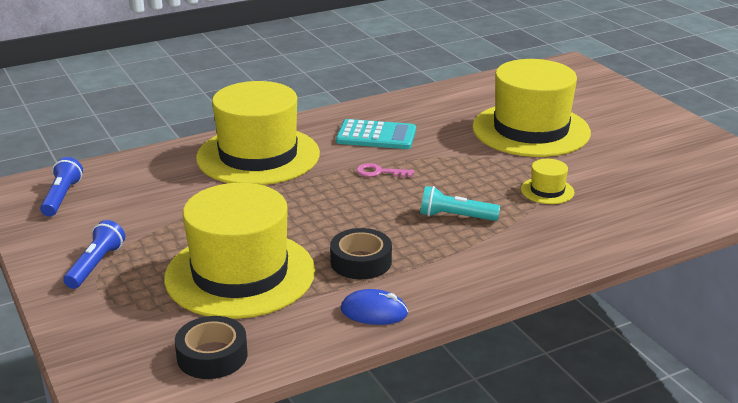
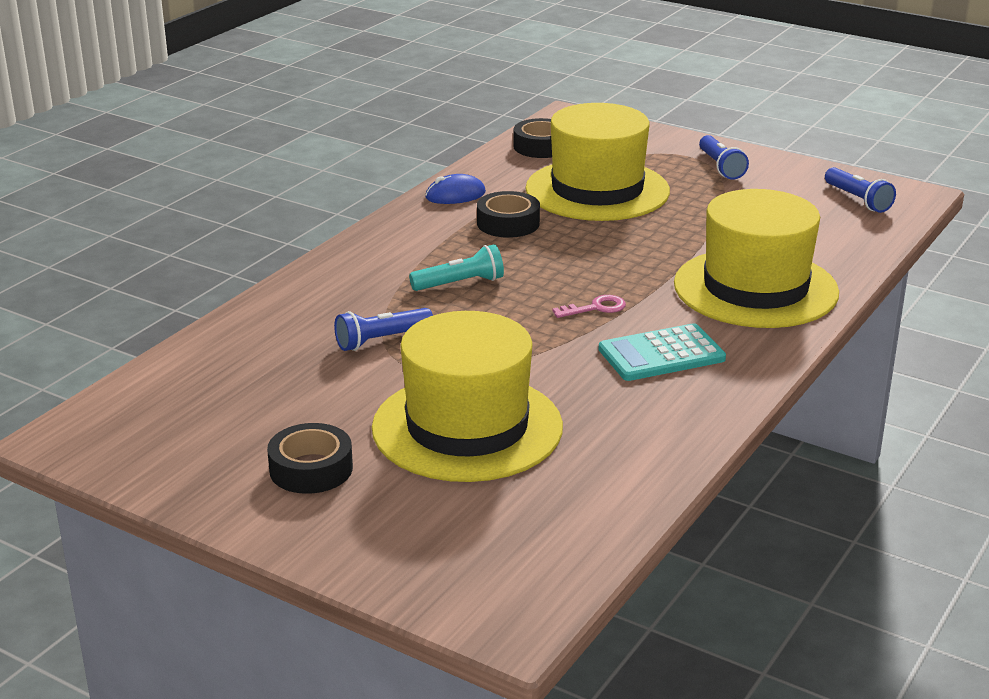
camera: 150 degrees right, 0 degrees up
yellow hat [521,159,574,204] -> blue flashlight [334,308,433,351]
none -> black tape [267,423,353,494]

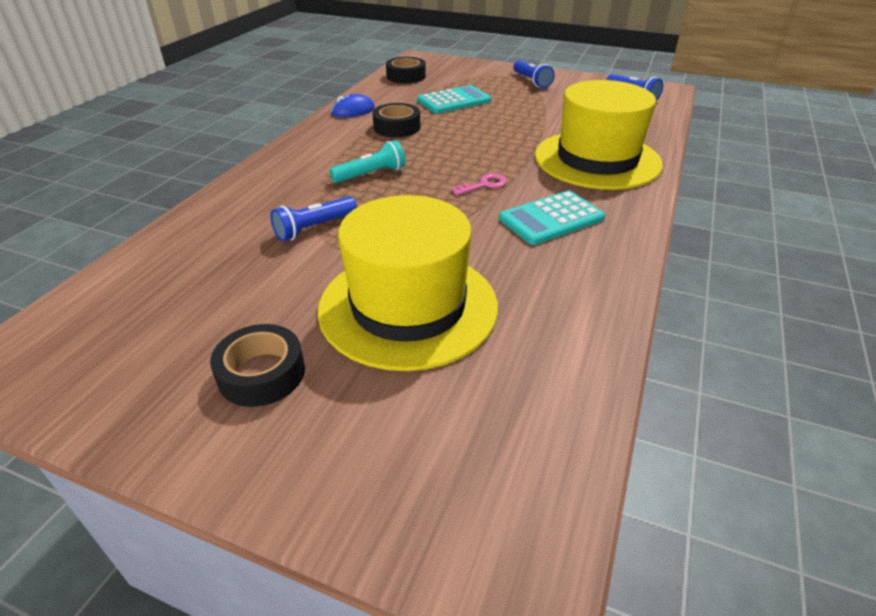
camera: 10 degrees left, 10 degrees up
yellow hat [525,103,670,221] -> turquoise calculator [417,85,491,114]

